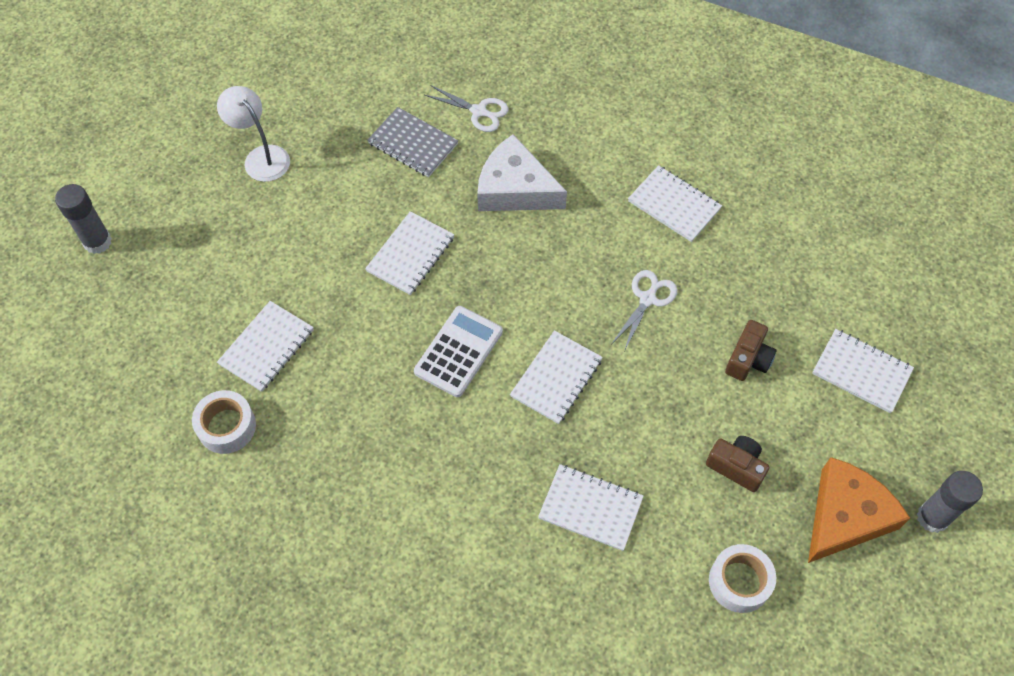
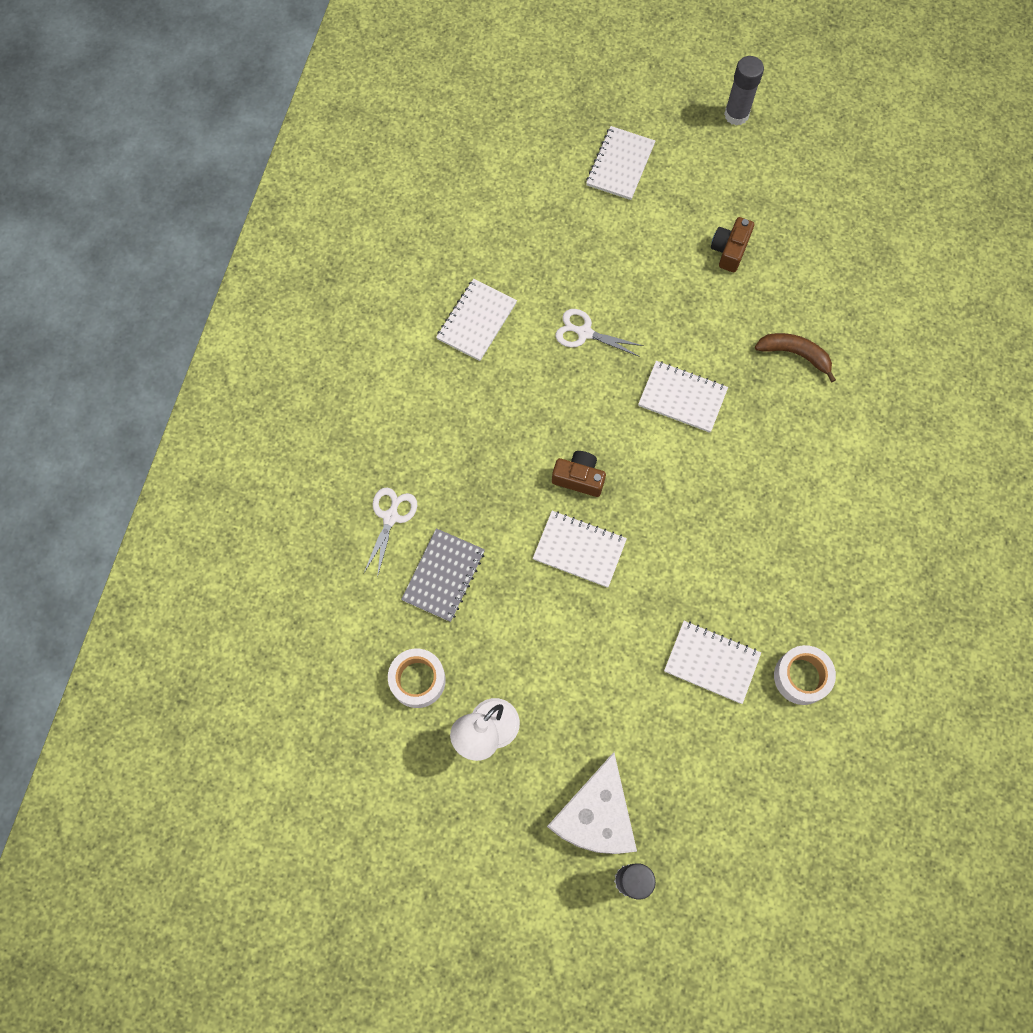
camera: 100 degrees left, 10 degrees up
white calculator [414,306,503,397] -> none
white cheese [477,134,567,211] -> white cheese moved to [547,752,637,854]
white notebook [538,464,644,551] -> brown banana [755,333,836,383]
white tape [709,544,776,613] -> white tape moved to [388,649,446,708]
brown camera [725,320,776,381] -> brown camera moved to [552,451,606,497]
orange cheese [808,457,910,563] -> none

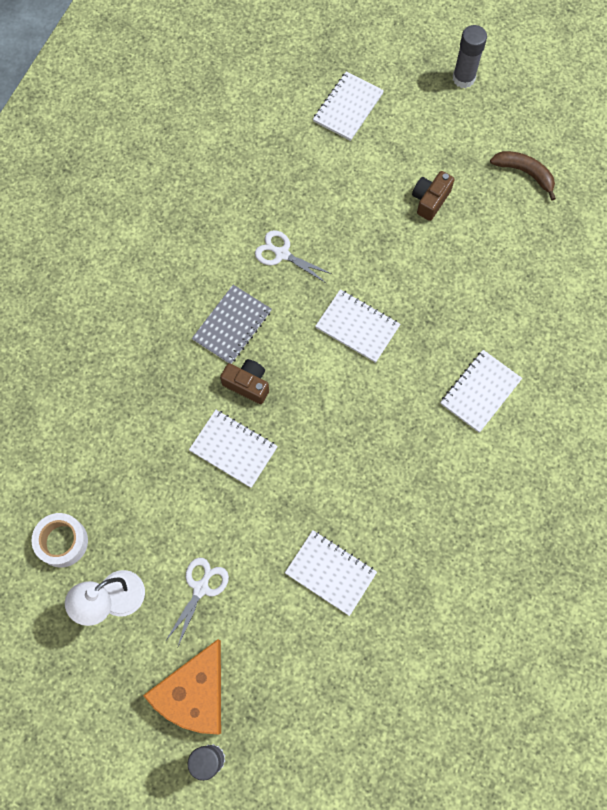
camera: 10 degrees right, 0 degrees up
white scissors [364,487,417,578] -> white scissors moved to [166,558,229,646]
grey notebook [401,528,485,622] -> grey notebook moved to [192,285,271,364]
white notebook [436,279,517,361] -> white notebook moved to [440,350,522,432]
white cheese [547,752,637,854] -> orange cheese [143,639,221,734]
brown banana [755,333,836,383] -> brown banana moved to [490,151,556,201]
white tape [774,645,836,705] -> none

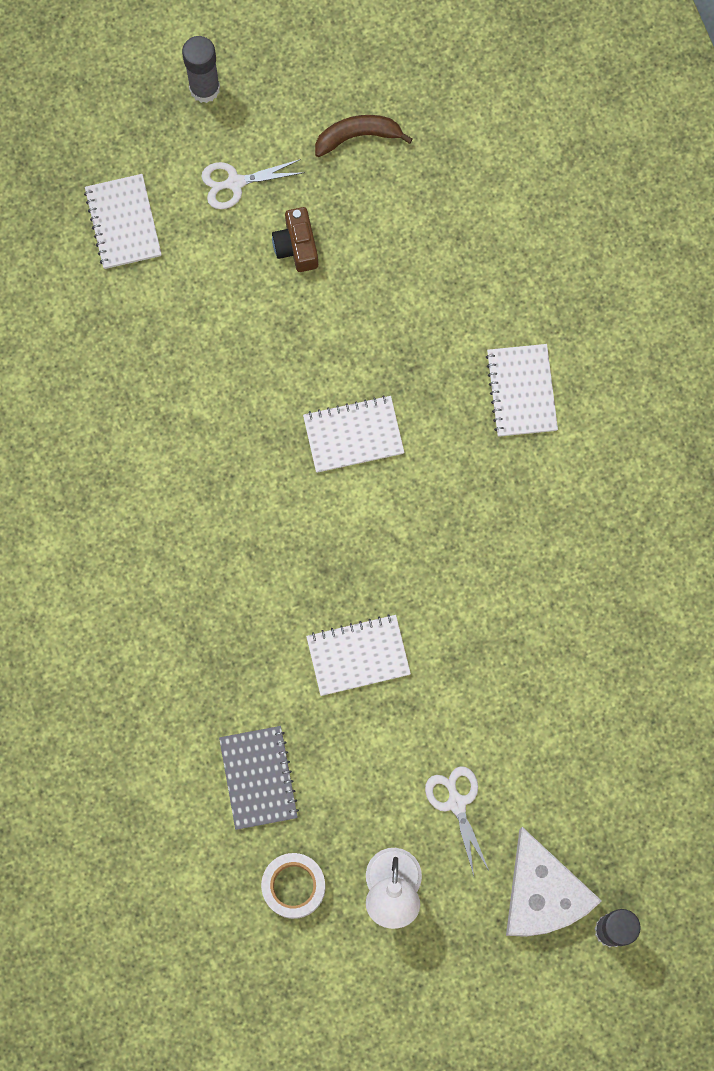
camera: 45 degrees left, 5 degrees up
orange cheese [143,639,221,734] -> white cheese [506,827,602,937]
grey notebook [192,285,271,364] -> grey notebook moved to [219,726,299,830]
brown camera [220,359,269,404] -> none
white scissors [255,230,332,284] -> white scissors moved to [201,159,305,209]
white notebook [285,530,377,616] -> none

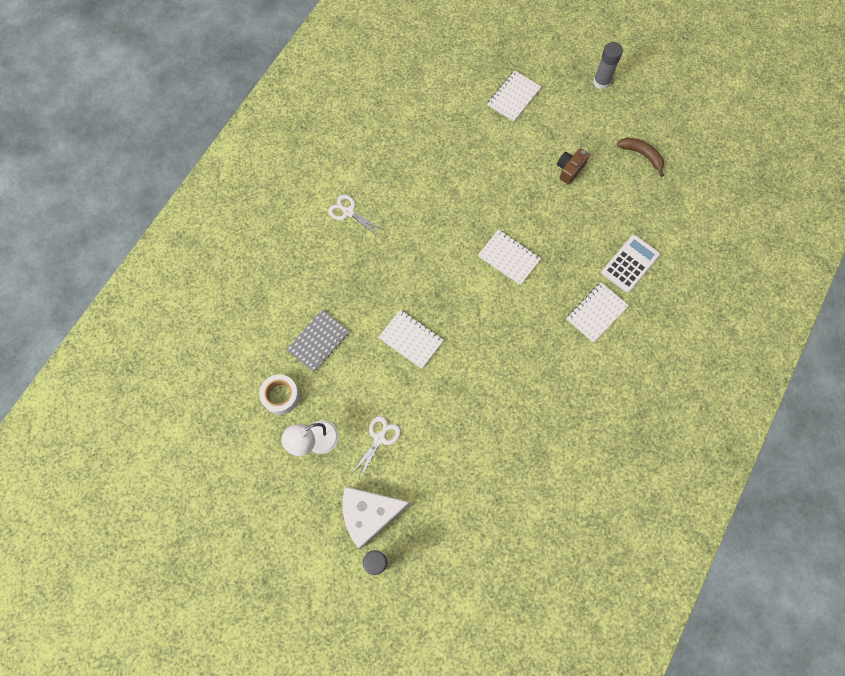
camera: 50 degrees right, 5 degrees down
white scissors [201,159,305,209] -> white scissors moved to [328,194,383,237]
white cheese [506,827,602,937] -> white cheese turned 45 degrees clockwise [343,487,410,549]
none -> white calculator [601,235,660,293]

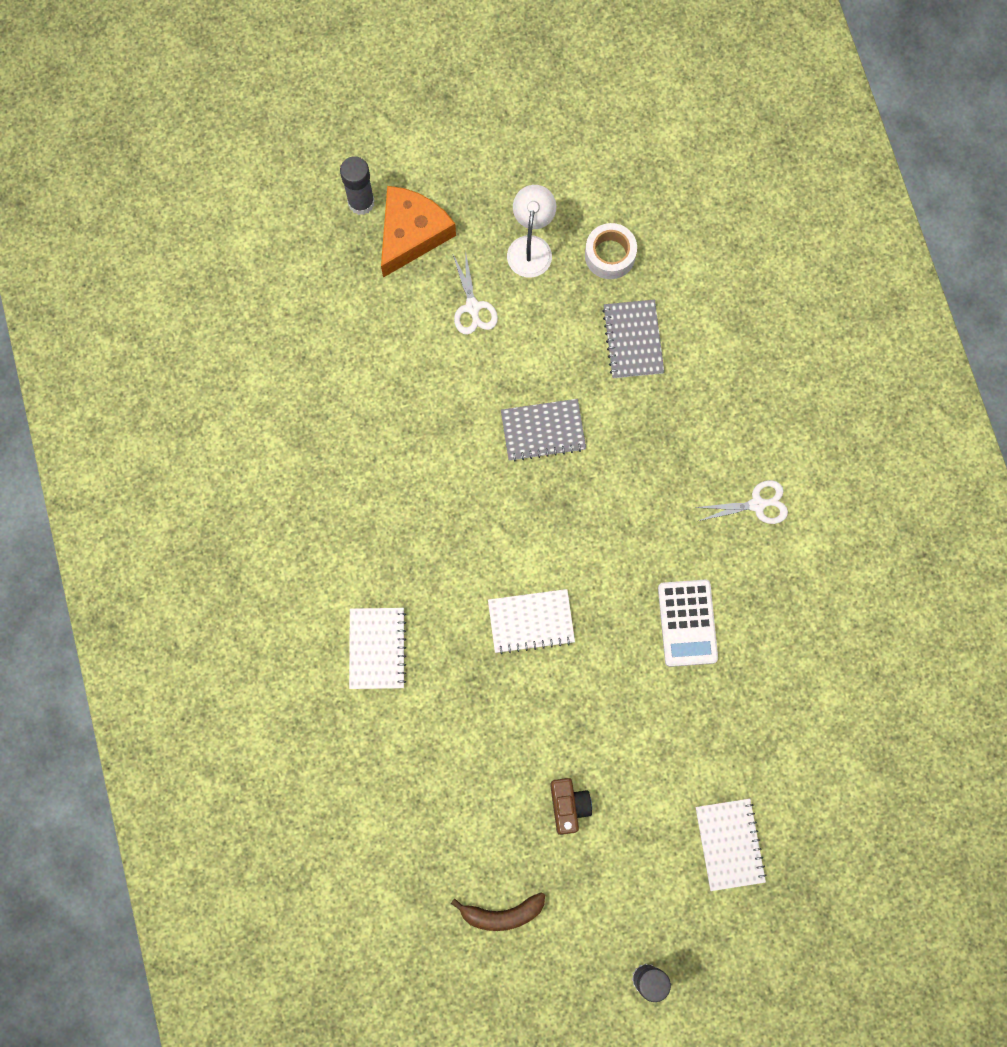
camera: 135 degrees right, 5 degrees up
white cheese [343,487,410,549] -> orange cheese [381,186,456,278]
white notebook [378,310,444,369] -> grey notebook [501,399,586,461]
white calculator [601,235,660,293] -> white calculator moved to [658,580,718,667]

